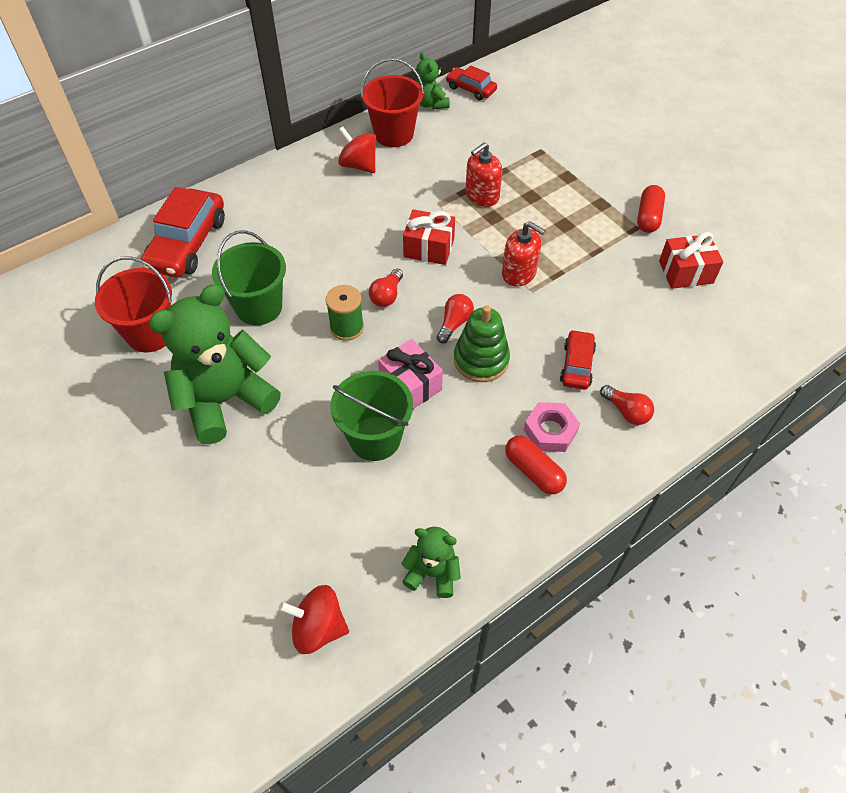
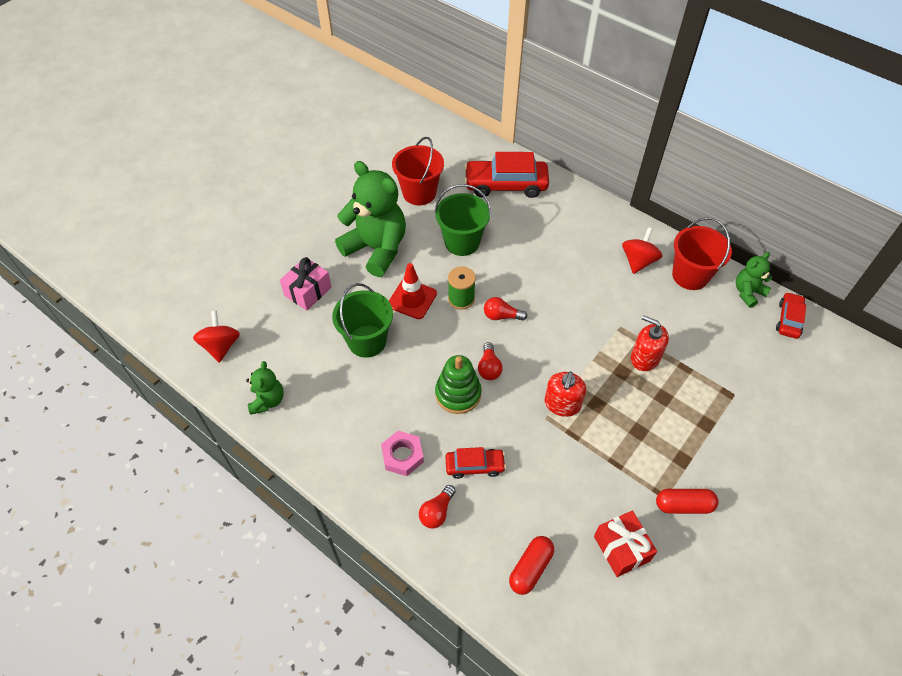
camera: 75 degrees right, 0 degrees up
pink gift [378,339,443,409] -> pink gift moved to [280,257,332,310]
red gift [403,209,455,265] -> none
red light bulb [436,294,474,343] -> red light bulb turned 75 degrees clockwise [478,342,503,380]
red capsule [505,436,567,494] -> red capsule moved to [509,536,554,595]
none -> red traffic cone [389,263,437,319]

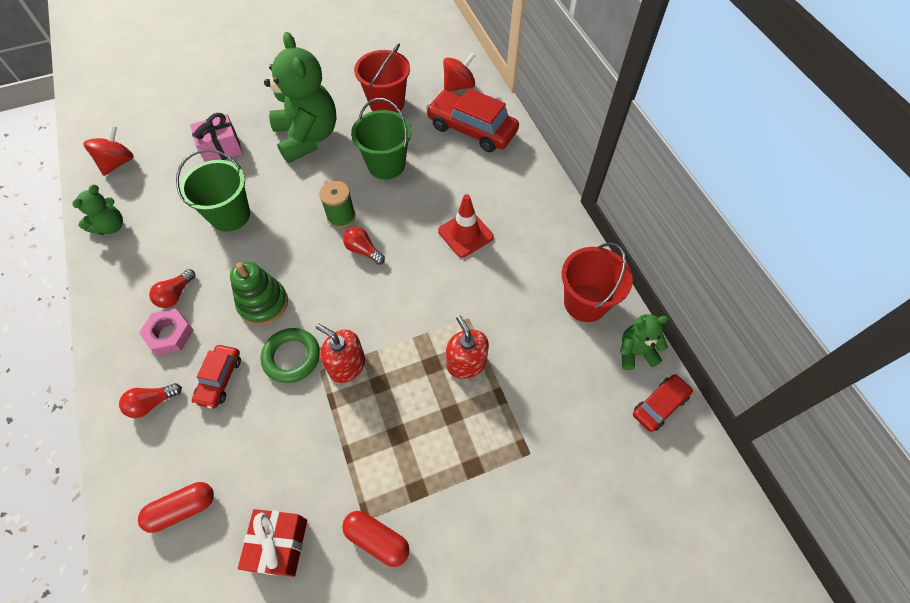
camera: 30 degrees right, 5 degrees up
red traffic cone [389,263,437,319] -> red traffic cone moved to [438,194,494,257]
red car [445,447,506,479] -> red car turned 75 degrees clockwise [192,345,241,408]
red light bulb [478,342,503,380] -> red light bulb moved to [149,269,195,308]
red soap dispenser [544,371,586,417] -> red soap dispenser turned 75 degrees clockwise [316,324,365,383]
red spinning top [622,227,663,274] -> red spinning top moved to [443,53,475,92]
none -> green ring [261,328,320,383]

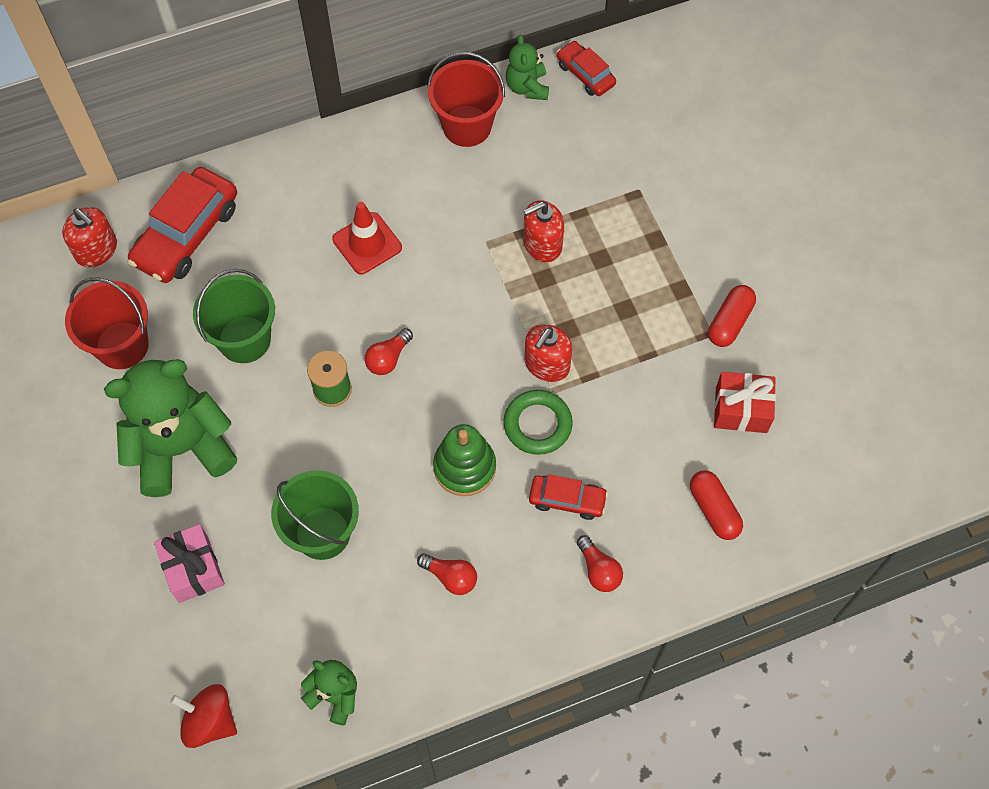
camera: 90 degrees left, 5 degrees up
pink nut [139,309,193,355] -> none
red spinning top [443,53,475,92] -> red soap dispenser [62,207,117,267]

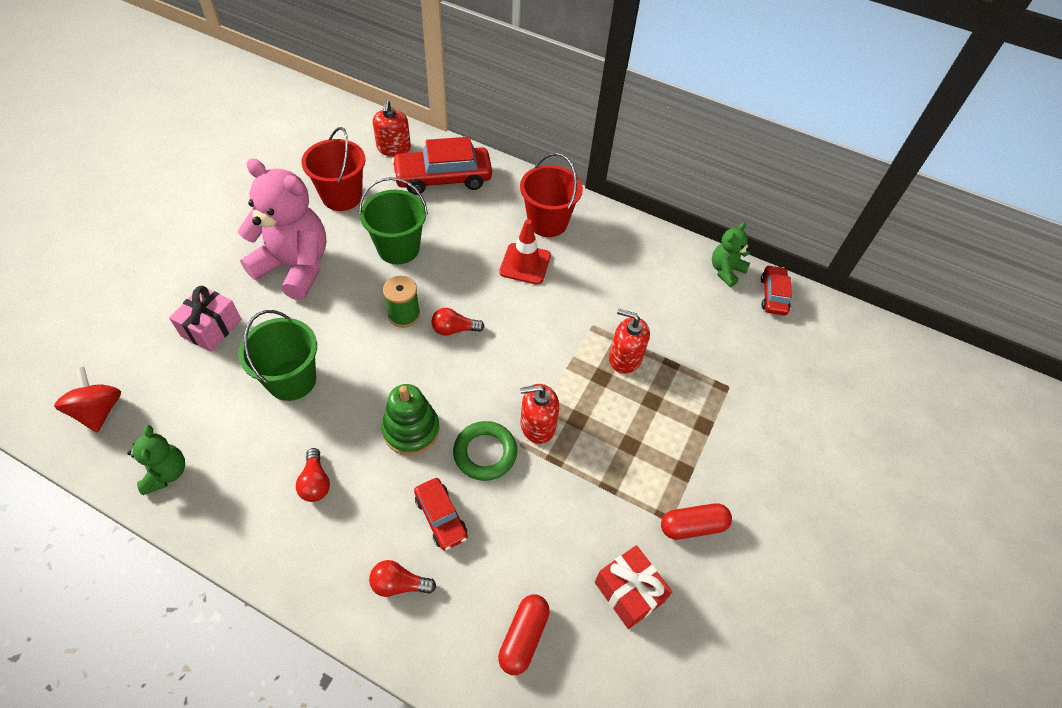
camera: 45 degrees right, 10 degrees down
green teddy bear [104,359,237,497] -> pink teddy bear [237,158,327,300]
red bucket [427,52,505,147] -> red bucket moved to [520,153,583,237]
red light bulb [577,535,623,592] -> red light bulb turned 75 degrees clockwise [369,560,436,597]

